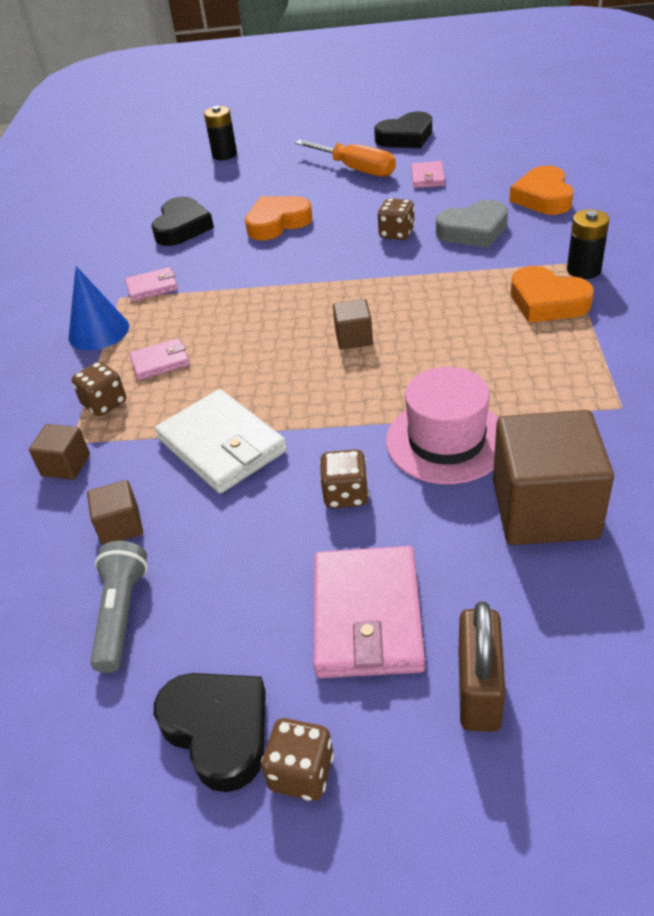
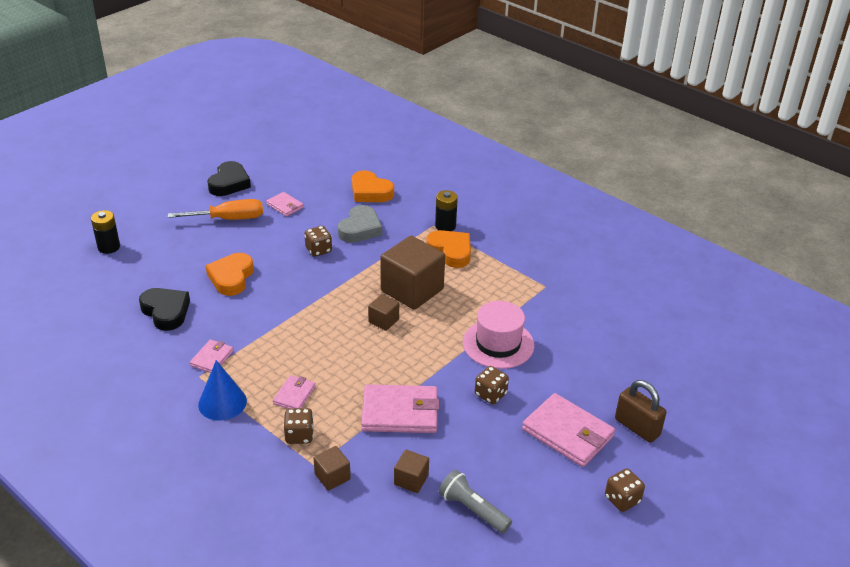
camera: 55 degrees left, 5 degrees down
black heart [154,673,266,792] -> none
white wallet [155,389,287,493] -> pink wallet [361,384,439,433]
brown cube [493,410,614,545] -> brown cube moved to [381,236,445,310]
orange heart [511,266,594,323] -> orange heart turned 120 degrees counterclockwise [426,230,471,268]

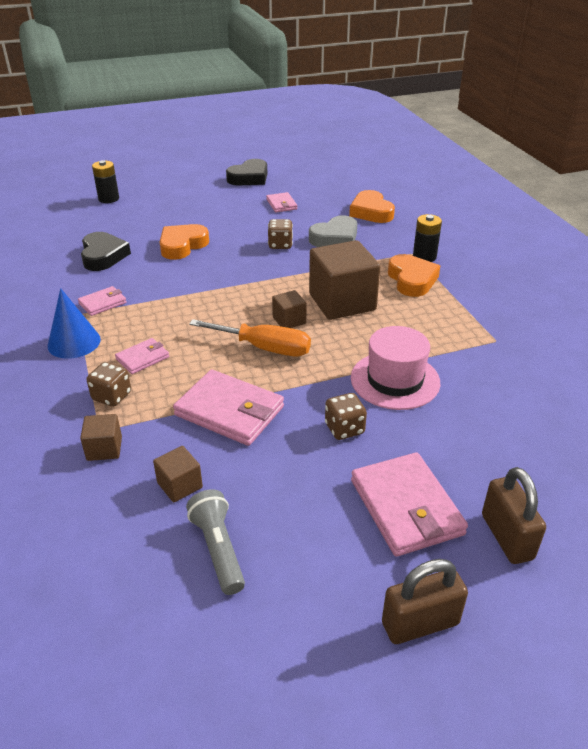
camera: 30 degrees right, 0 degrees up
orange screwdriver [168,199,263,220] -> orange screwdriver moved to [189,319,311,357]
brown dice [605,468,645,512] -> brown padlock [382,559,468,644]

